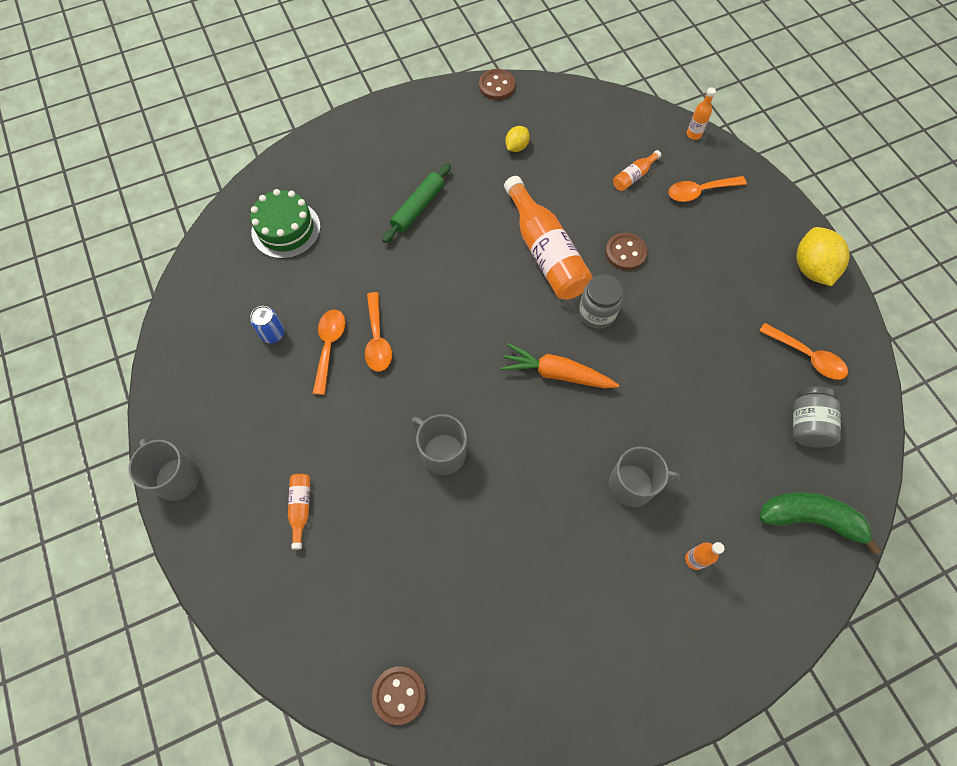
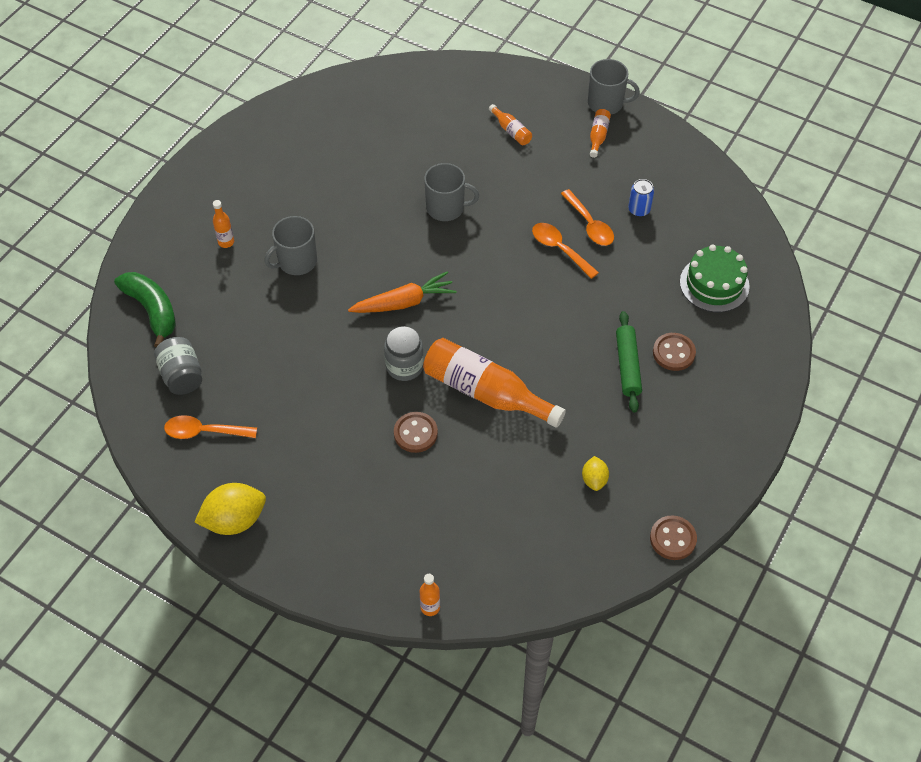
camera: 145 degrees right, 10 degrees down
brown button [372,666,426,725] -> brown button moved to [653,333,696,371]
orange bottle [613,150,661,191] -> orange bottle moved to [590,109,611,158]
orange spoon [668,176,747,202] -> none
green banana [759,492,882,555] -> green banana turned 105 degrees counterclockwise [114,272,176,347]
yellow lemon [797,227,849,286] -> yellow lemon turned 75 degrees counterclockwise [195,483,266,535]

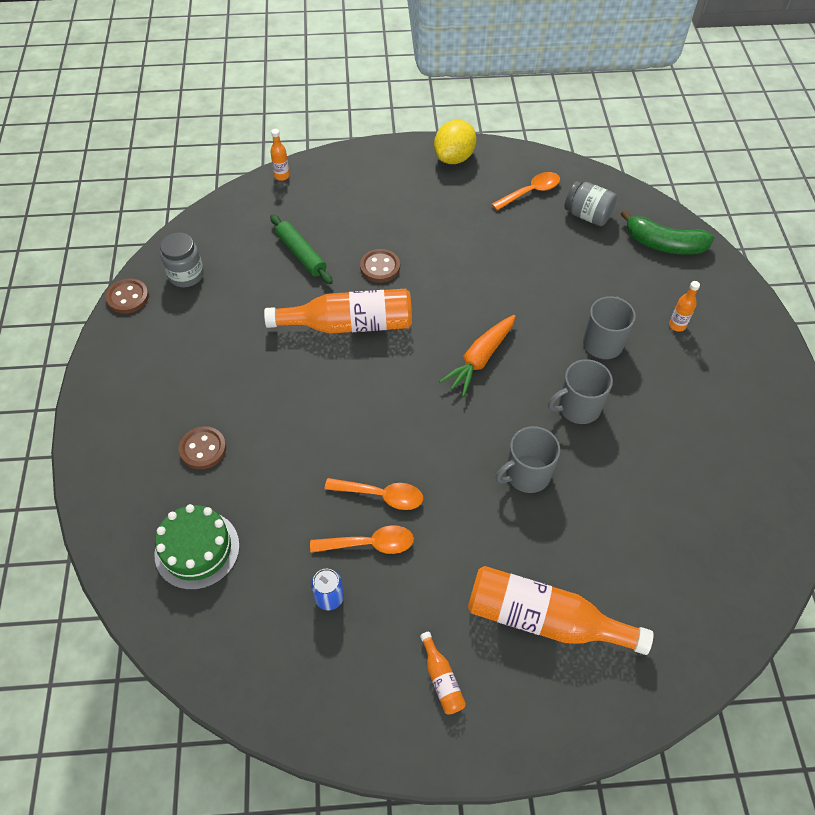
camera: 145 degrees right, 0 degrees up
grey jar [384,326,424,381] -> grey jar moved to [160,232,204,287]
orange bottle [489,104,532,145] -> orange bottle [468,566,654,655], size x2.26
orange spoon [561,189,614,246] -> orange spoon turned 150 degrees clockwise [310,525,414,554]
yellow lemon [582,456,609,491] -> none
grey mug [588,59,640,114] -> grey mug moved to [548,359,613,424]
green rolling pin [616,311,642,413] -> green rolling pin moved to [270,214,333,284]

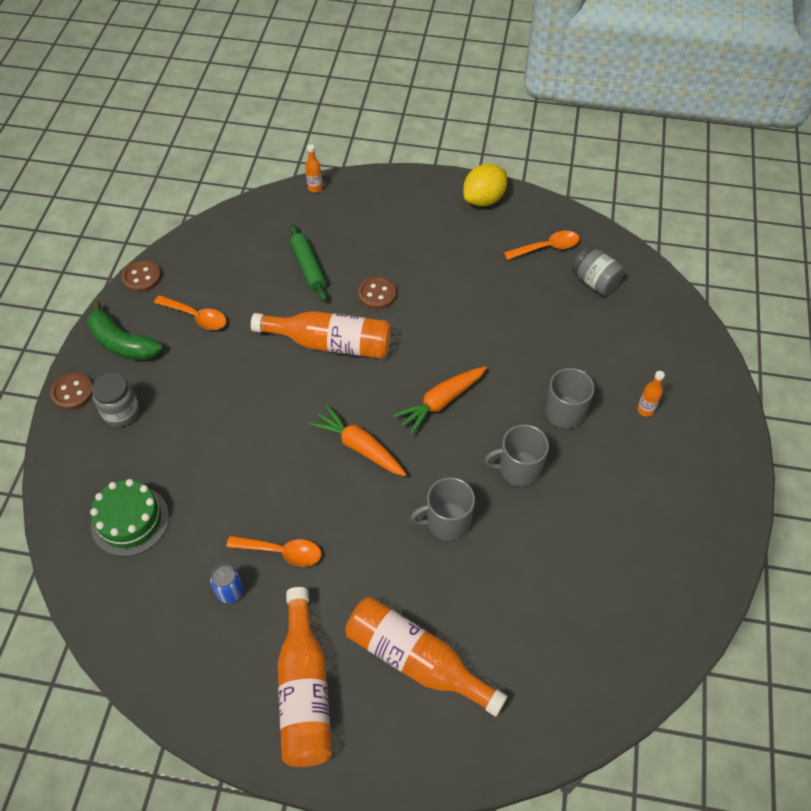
camera: 15 degrees right, 0 degrees up
grey jar [160,232,204,287] -> grey jar moved to [92,373,140,427]
brown button [179,426,226,470] -> brown button moved to [50,372,93,410]
orange spoon [324,478,423,510] -> orange spoon moved to [154,295,226,330]
orange bottle [420,632,466,715] -> orange bottle [278,587,332,767], size x2.26
green banana [621,210,714,255] -> green banana moved to [87,301,163,361]
none -> orange carrot [309,405,407,476]

